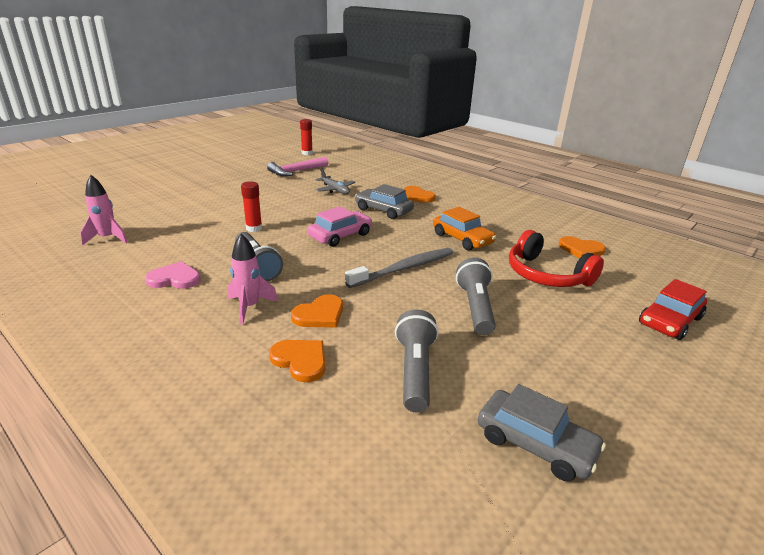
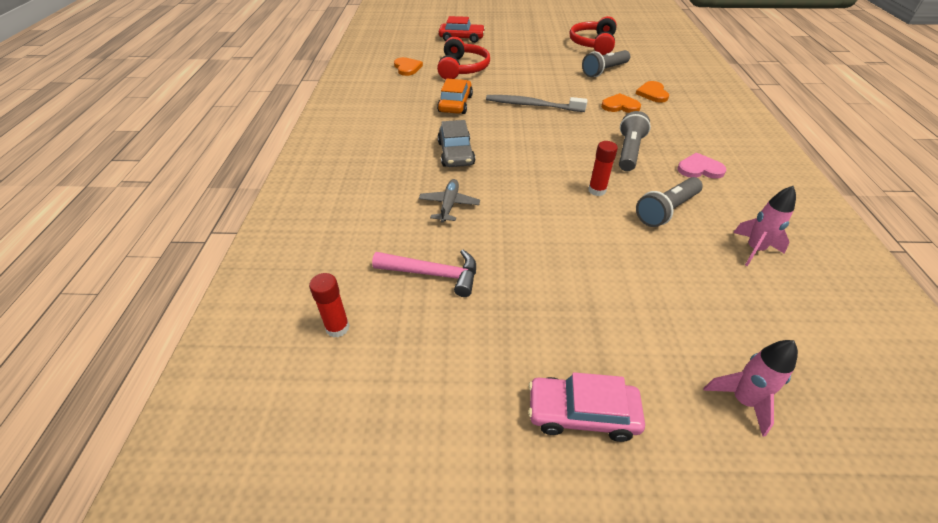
camera: 130 degrees left, 15 degrees up
pink heart [145,261,200,289] -> pink heart turned 135 degrees clockwise [678,153,726,179]
pink rocket [228,234,278,325] -> pink rocket moved to [704,340,798,437]
pink car [307,206,372,247] -> pink car moved to [528,372,645,442]
orange heart [404,186,436,202] -> none
grey flashlight [456,258,496,335] -> grey flashlight moved to [636,177,703,227]
grey car [478,384,606,482] -> red headphones [570,16,617,55]

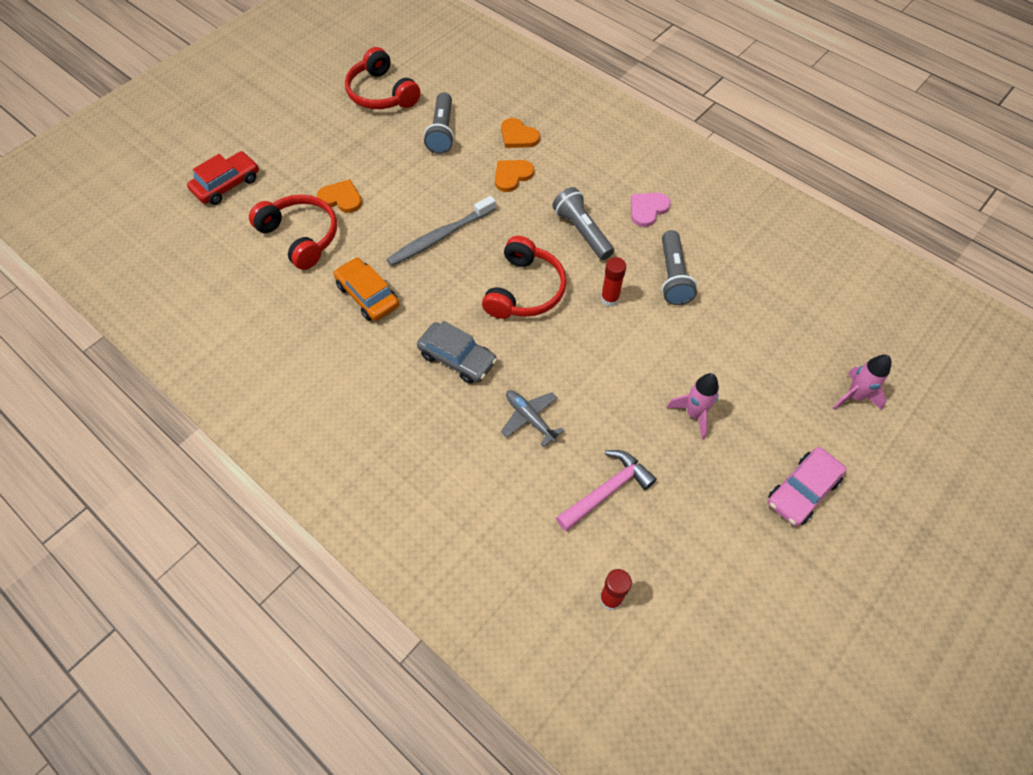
camera: 50 degrees left, 15 degrees up
orange heart [394,57,423,76] -> orange heart moved to [317,179,362,213]
pink rocket [733,186,796,266] -> pink rocket moved to [667,373,719,440]
none -> red headphones [482,236,567,319]

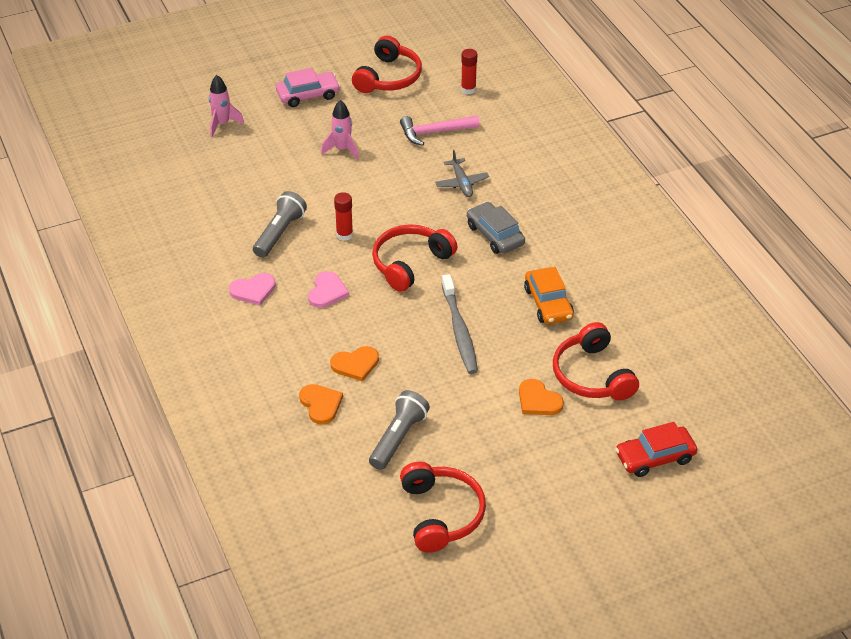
camera: 155 degrees left, 15 degrees down
grey toothbrush [386,196,496,266] -> grey toothbrush turned 90 degrees clockwise [442,274,478,374]
grey flashlight [552,187,614,260] -> pink heart [308,271,349,308]
none -> red headphones [352,36,422,93]

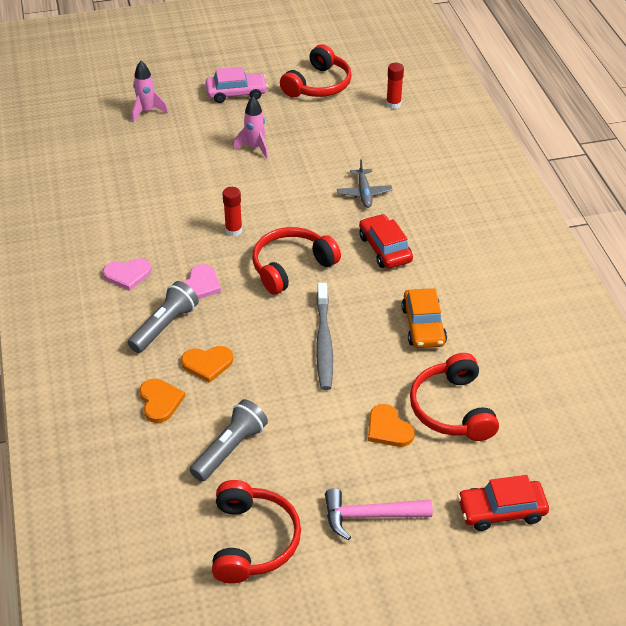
camera: 10 degrees right, 0 degrees up
grey flashlight [253,191,307,258] -> grey flashlight moved to [128,281,199,353]
pink hammer [400,115,480,146] -> pink hammer moved to [325,488,433,540]
grey car [467,202,525,254] -> red car [359,214,413,269]

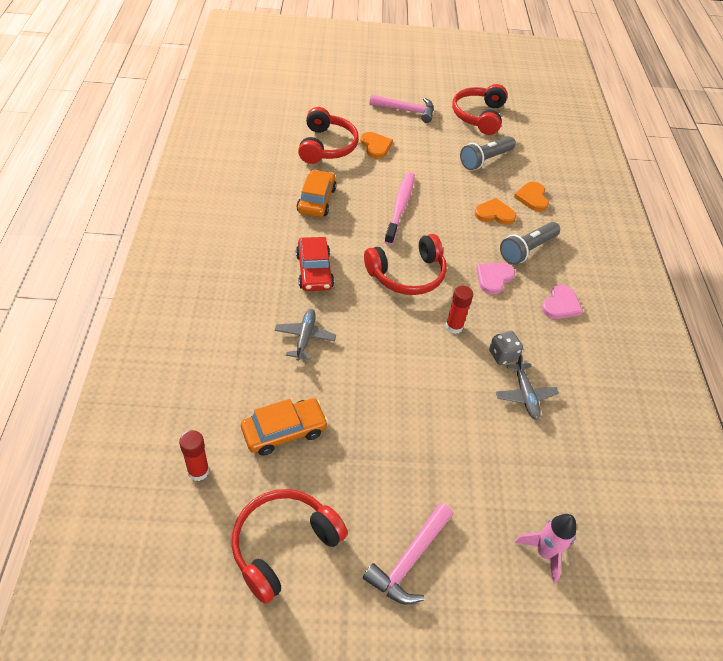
camera: 170 degrees left, 5 degrees up
pink heart [103,258,152,291] -> pink heart turned 120 degrees clockwise [542,285,583,319]
pink car [206,67,268,103] -> pink hammer [363,503,453,604]
pink rocket [233,97,269,159] -> none
grey toothbrush [316,283,333,390] -> pink toothbrush [384,172,415,245]
red car [457,475,549,531] -> none
none -> orange car [241,398,328,456]
none -> grey dice [489,331,523,365]
none -> grey plane [496,354,559,420]

